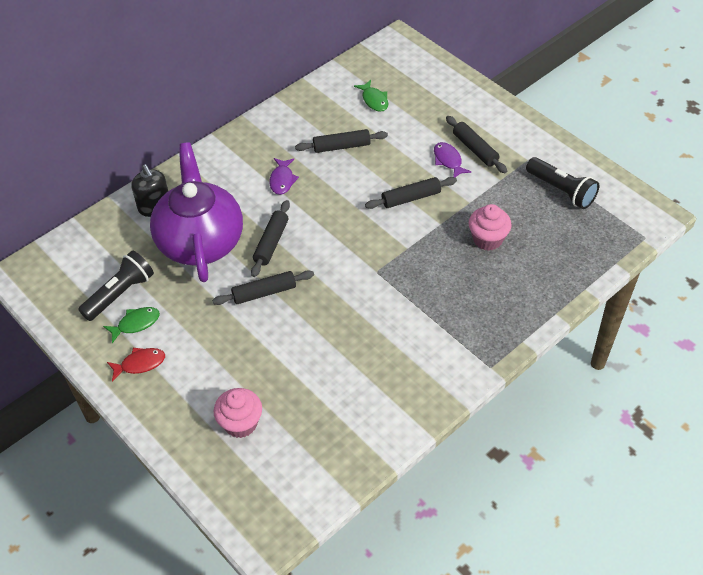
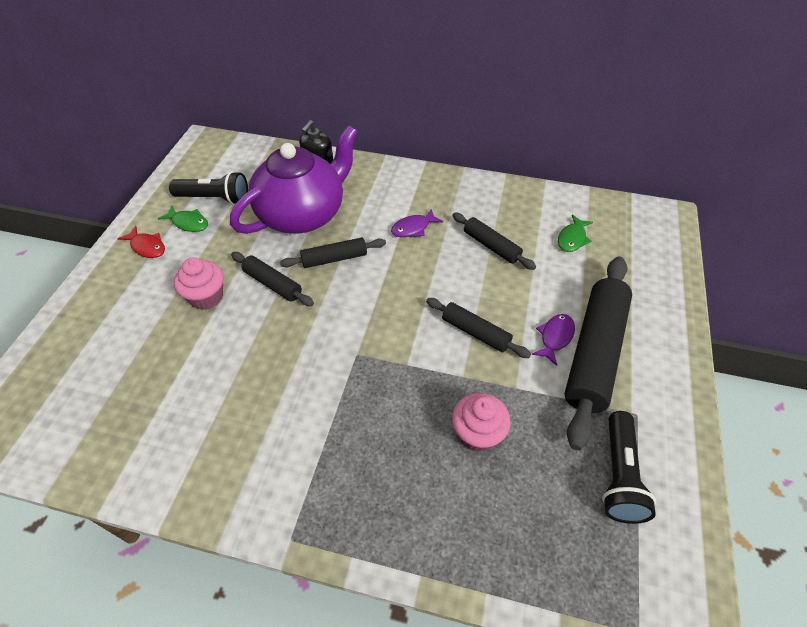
camera: 55 degrees right, 0 degrees up
pink cupcake [214,388,262,438] -> pink cupcake moved to [174,257,224,310]
black rolling pin [446,116,507,173] -> black rolling pin [564,256,632,450], size x1.94

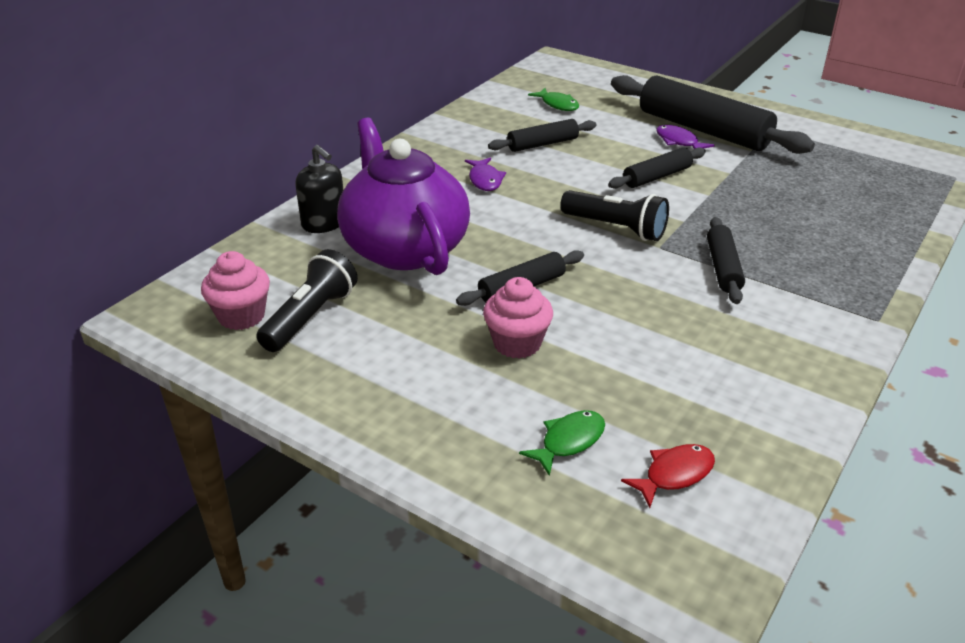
camera: 70 degrees left, 15 degrees down
red fish [117,226,165,258] -> red fish moved to [621,444,715,508]
green fish [158,206,208,232] -> green fish moved to [519,410,605,476]
black rolling pin [280,237,386,268] -> black rolling pin moved to [707,217,745,304]
pink cupcake [452,393,511,452] -> pink cupcake moved to [201,251,270,330]
black flashlight [602,411,656,524] -> black flashlight moved to [560,190,669,241]

